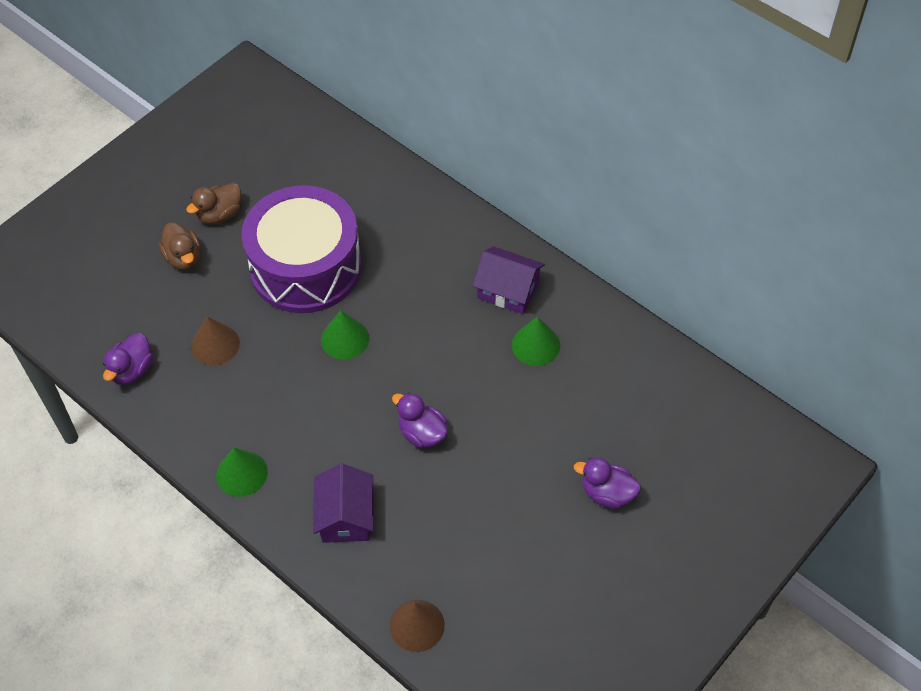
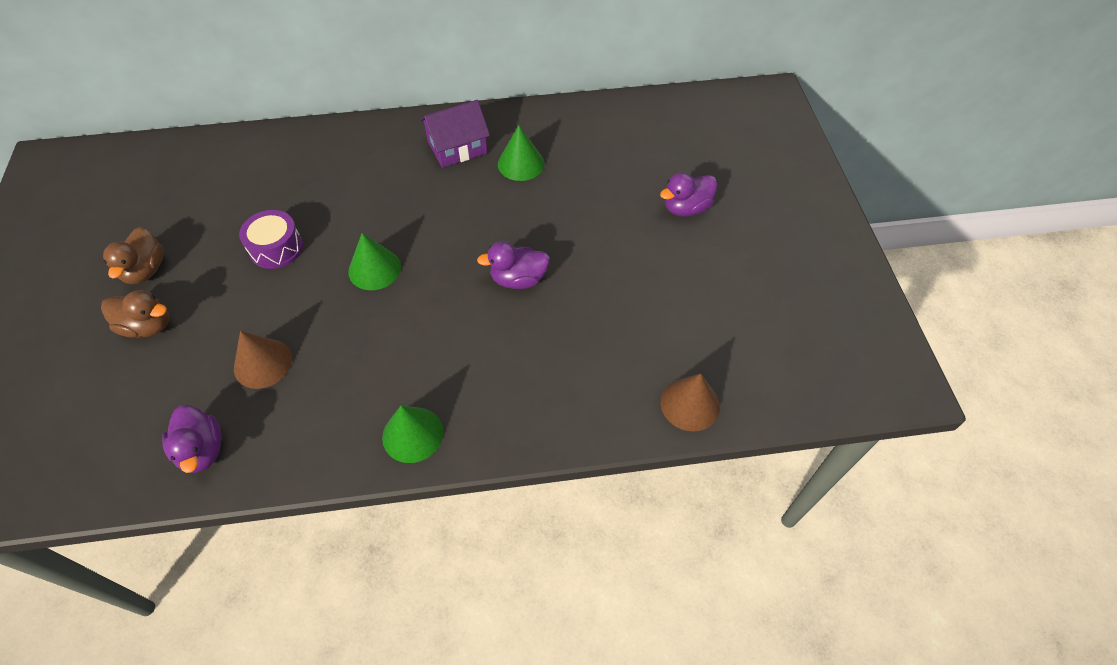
camera: 50 degrees left, 0 degrees up
purple drum [241,185,362,313] -> purple drum [239,210,303,269], size x0.43
purple house [313,464,373,543] -> none

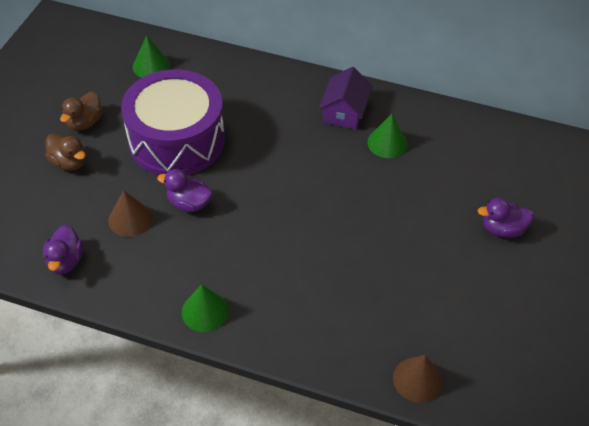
camera: 25 degrees right, 5 degrees down
purple drum [239,210,303,269] -> purple drum [121,69,225,175], size x2.35
green cone [348,233,401,290] -> green cone moved to [133,36,170,78]
purple house [419,100,490,168] -> purple house turned 75 degrees counterclockwise [319,67,373,130]
purple duck [477,241,550,289] -> purple duck moved to [157,169,213,212]

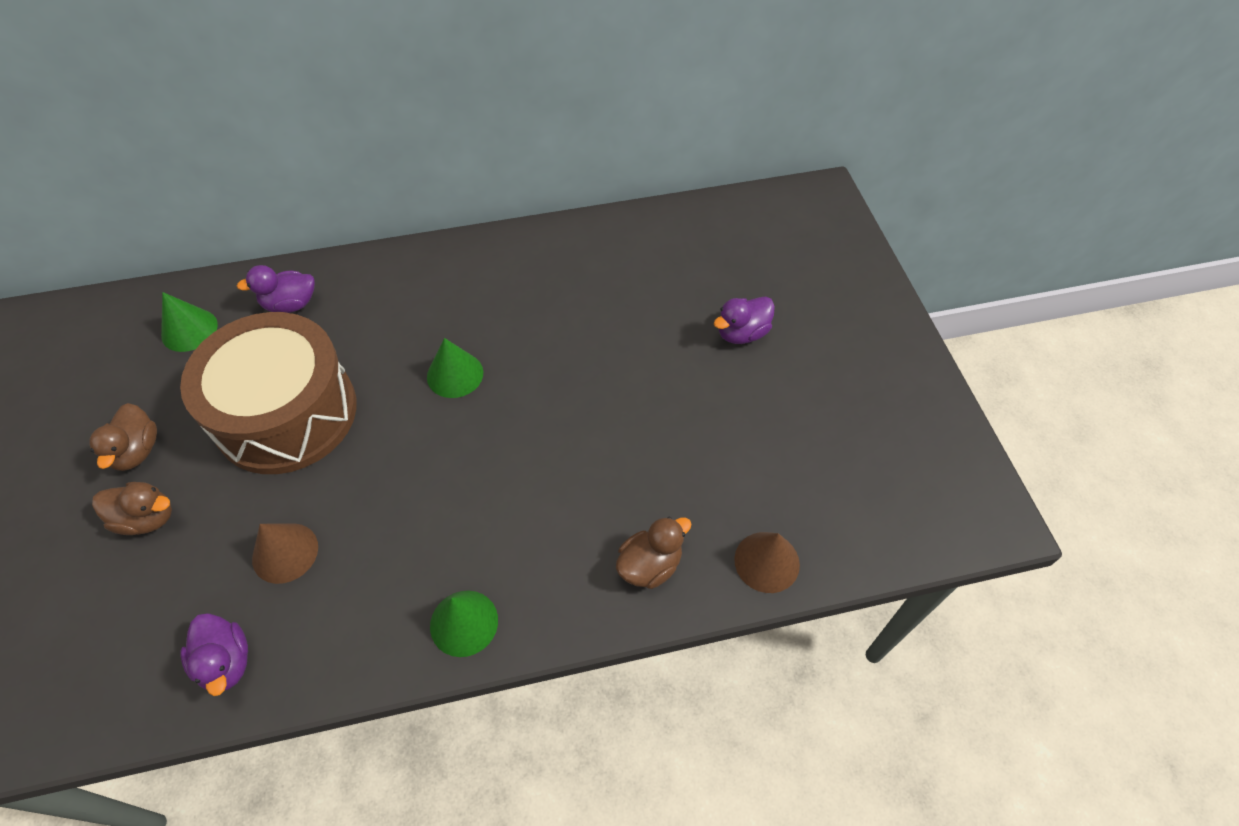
camera: 30 degrees left, 5 degrees up
purple drum [121,69,225,175] -> brown drum [180,312,357,474]
purple duck [157,169,213,212] -> purple duck moved to [237,265,315,313]
purple house [319,67,373,130] -> none
green cone [367,114,407,158] -> green cone moved to [427,338,483,398]
none -> brown duck [616,516,692,589]

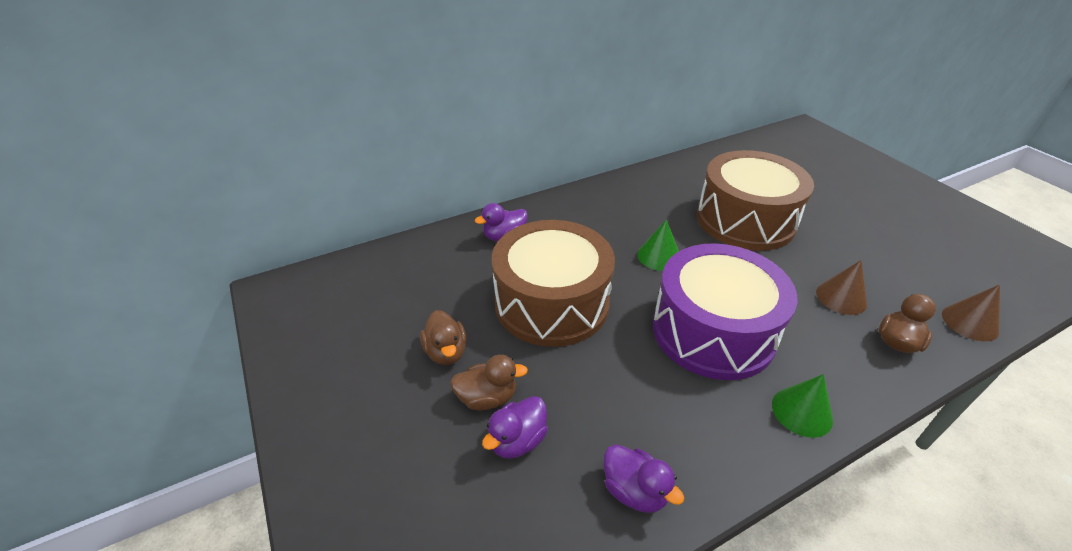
camera: 15 degrees left, 15 degrees down
green cone [161,292,218,352] -> none
brown cone [252,523,318,584] -> brown cone moved to [816,260,867,315]
purple duck [714,296,775,344] -> purple duck moved to [482,396,548,459]
none -> purple drum [653,243,797,380]
none -> brown drum [697,150,814,251]

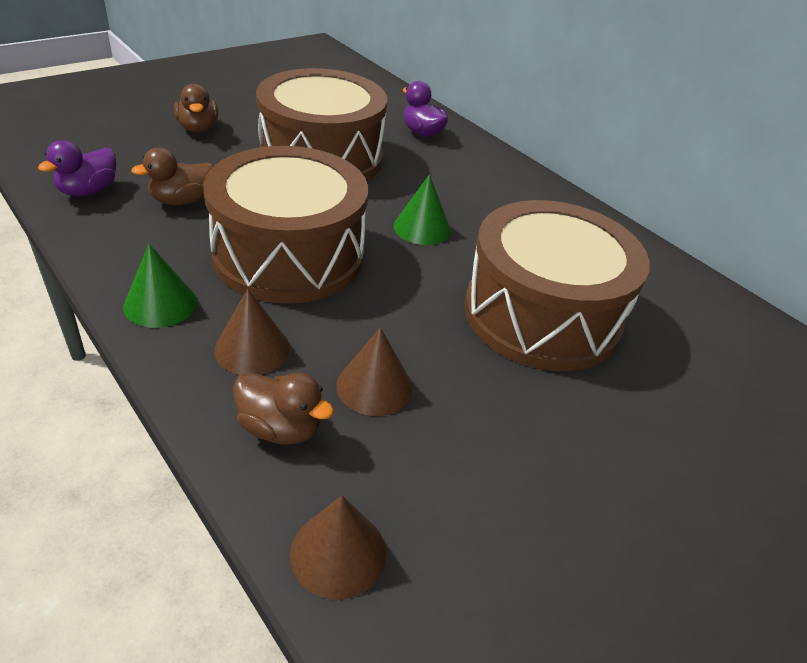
camera: 75 degrees right, 0 degrees up
brown duck [420,310,467,365] -> brown duck moved to [131,148,213,205]
purple duck [482,396,548,459] -> none
purple drum [653,243,797,380] -> brown drum [203,146,368,304]
none -> brown cone [214,289,290,375]

